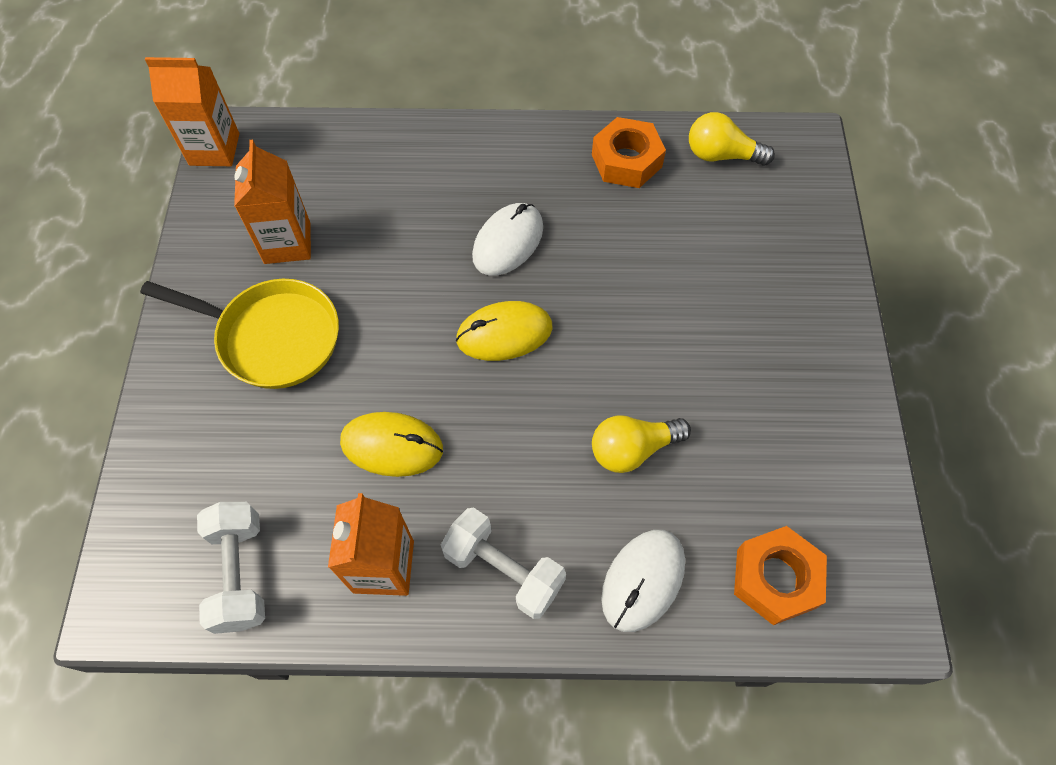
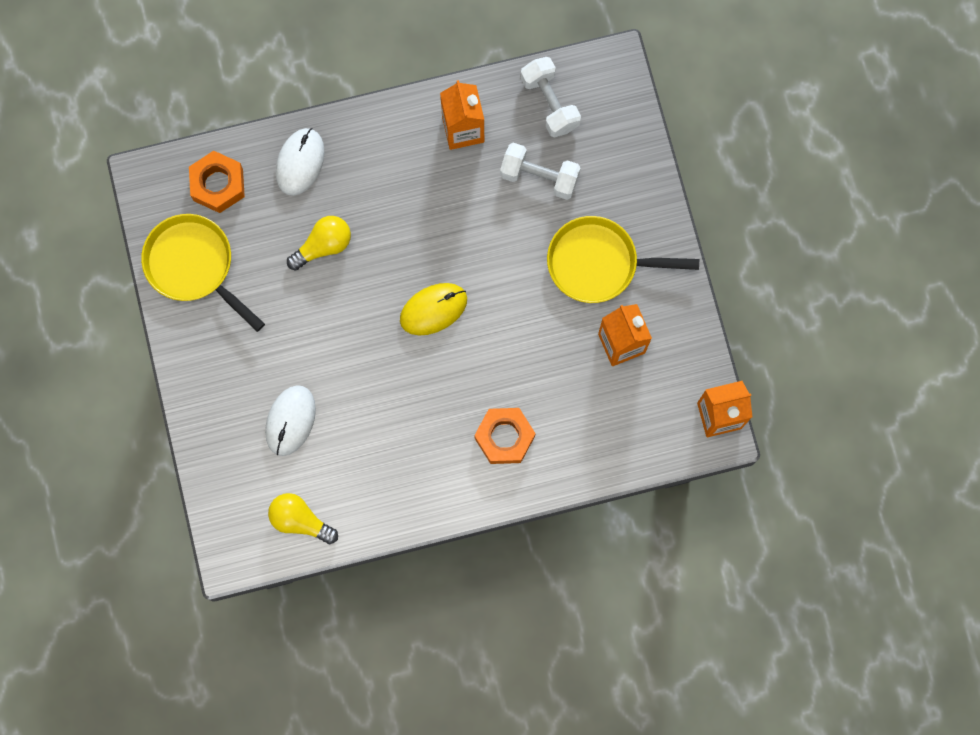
camera: 165 degrees right, 15 degrees up
yellow mouse [340,412,443,477] -> none
white dumbbell [441,508,566,619] -> white dumbbell moved to [500,143,581,200]
white mouse [472,203,543,275] -> white mouse moved to [265,385,316,456]
orange nut [592,117,666,188] -> orange nut moved to [474,408,536,464]
yellow light bulb [689,112,775,166] -> yellow light bulb turned 150 degrees counterclockwise [268,493,338,544]
none -> yellow pan [141,214,265,332]

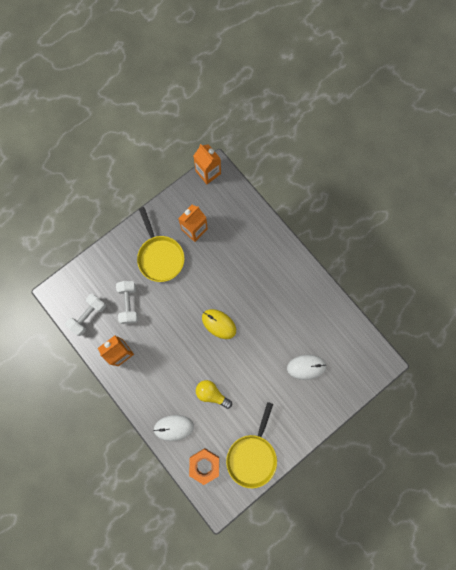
camera: 115 degrees left, 0 degrees up
yellow light bulb [268,493,338,544] -> none
orange nut [474,408,536,464] -> none

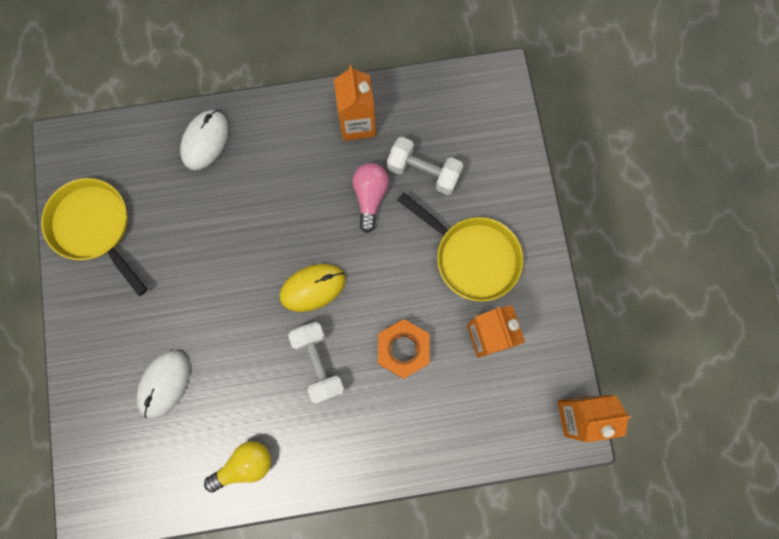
camera: 120 degrees right, 0 degrees up
white dumbbell [65,294,106,336] -> white dumbbell moved to [288,322,345,404]
yellow pan [137,207,185,282] -> yellow pan turned 150 degrees counterclockwise [397,192,523,302]
orange nut [189,448,219,485] -> orange nut moved to [378,319,430,379]
yellow light bulb [196,380,232,409] -> yellow light bulb moved to [204,441,271,492]
none -> pink light bulb [352,163,389,233]

